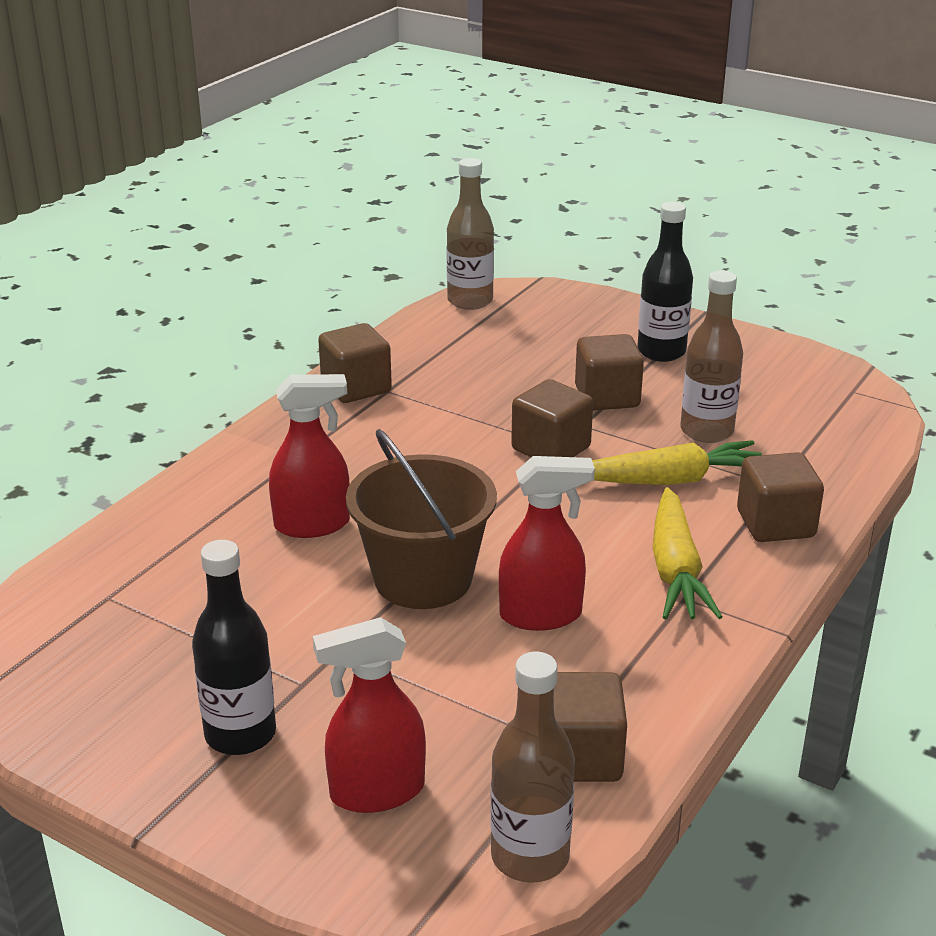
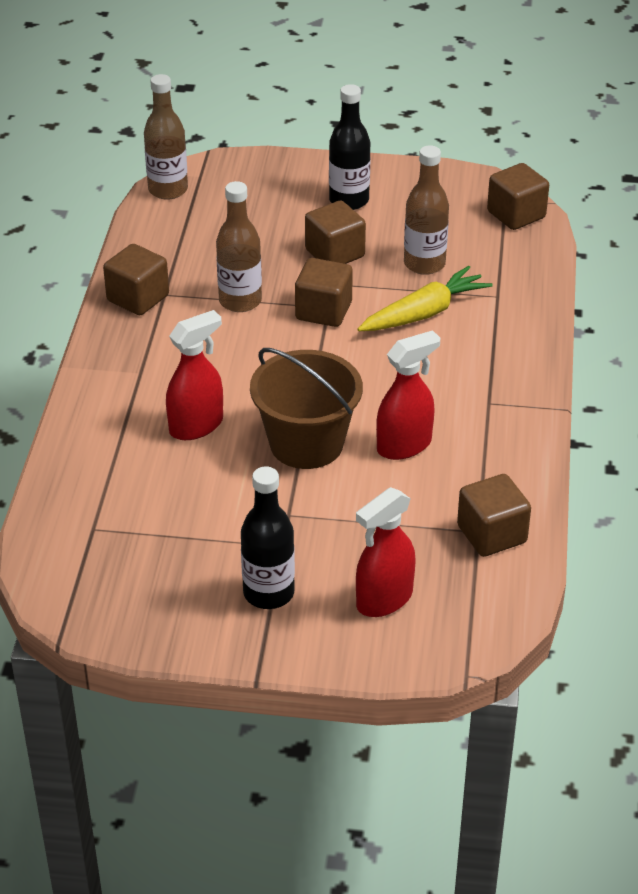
camera: 25 degrees left, 10 degrees up
brown bottle [490,652,575,883] -> brown bottle moved to [216,181,262,312]
yellow carrot [652,487,722,619] -> none
brown cube [737,452,824,542] -> brown cube moved to [487,163,549,230]

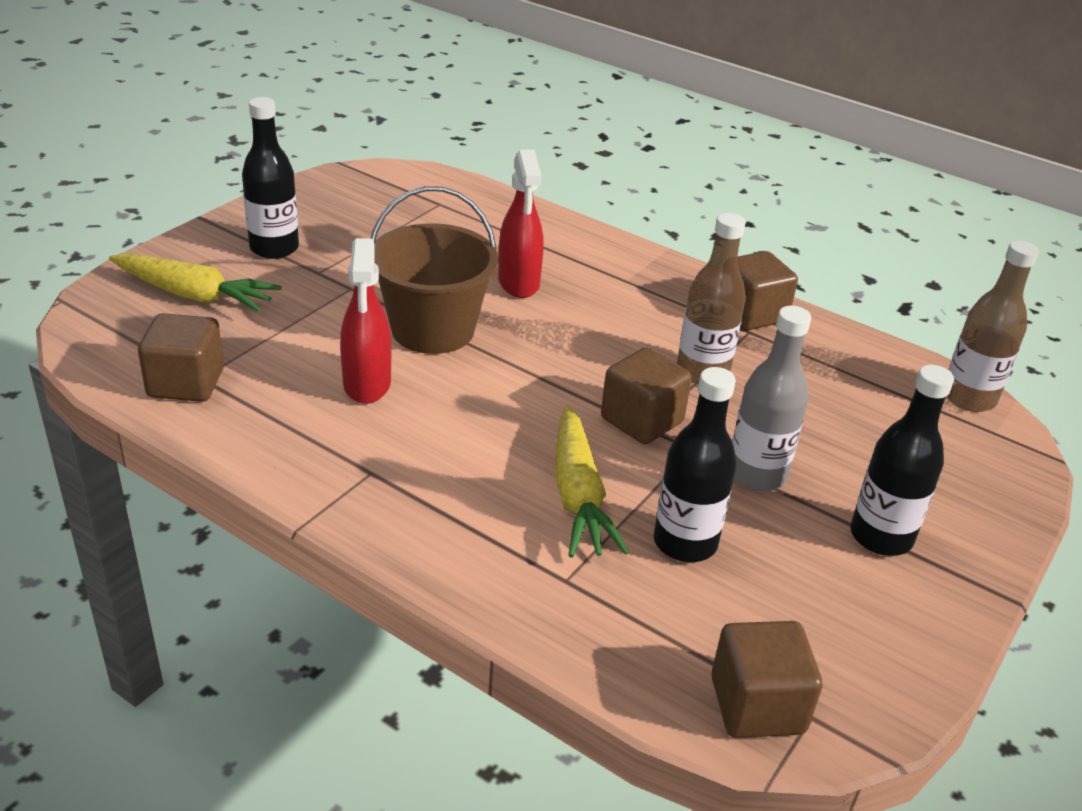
camera: 115 degrees right, 5 degrees down
brown cube [305,201,366,264] -> grey bottle [732,306,811,491]
red spray bottle [356,487,415,617] -> yellow carrot [109,253,282,312]
brown bottle [404,145,449,275] -> black bottle [654,367,736,562]

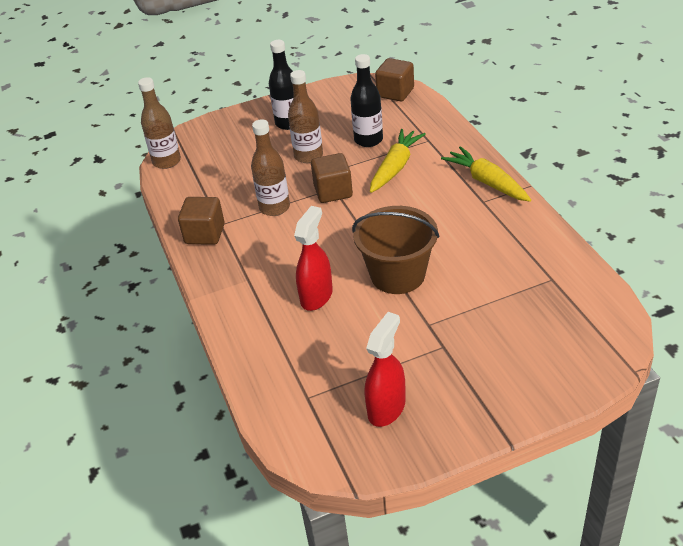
camera: 140 degrees left, 5 degrees up
yellow carrot [109,253,282,312] -> yellow carrot moved to [441,146,531,202]
brown cube [138,313,224,402] -> none
black bottle [242,97,299,259] -> none
red spray bottle [340,238,391,404] -> red spray bottle moved to [365,312,406,427]
grey bottle [732,306,811,491] -> brown bottle [288,70,323,163]

